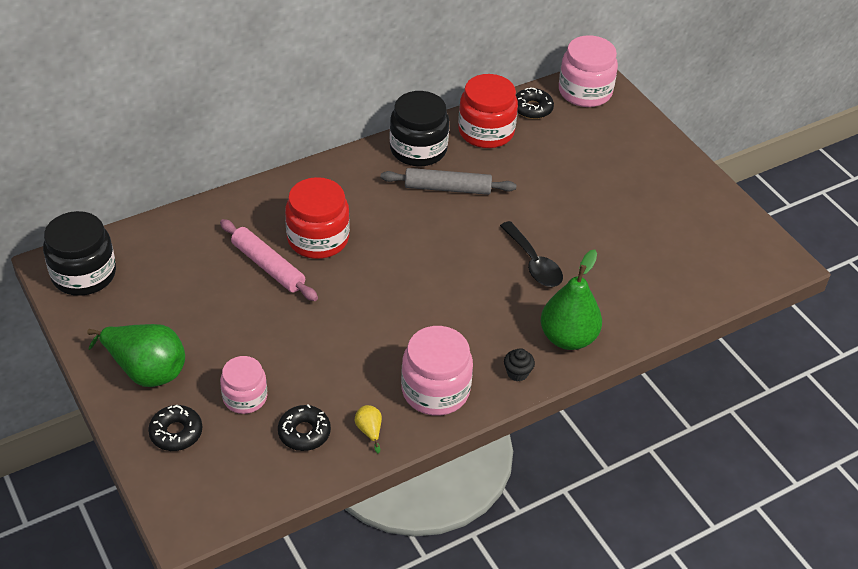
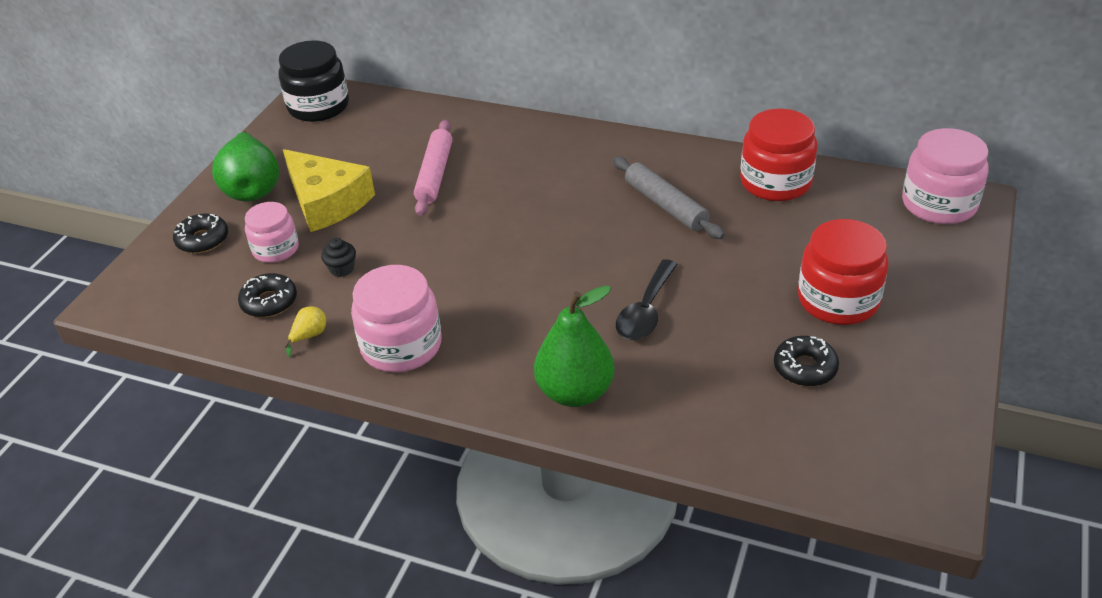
camera: 55 degrees right, 5 degrees down
red jar [285,177,350,259] -> red jar moved to [798,219,889,325]
black jar [390,91,449,166] -> none
black cupcake [504,348,535,381] -> black cupcake moved to [321,238,356,277]
black donut [516,87,554,119] -> black donut moved to [774,336,839,386]
none -> yellow cheese [283,149,375,232]

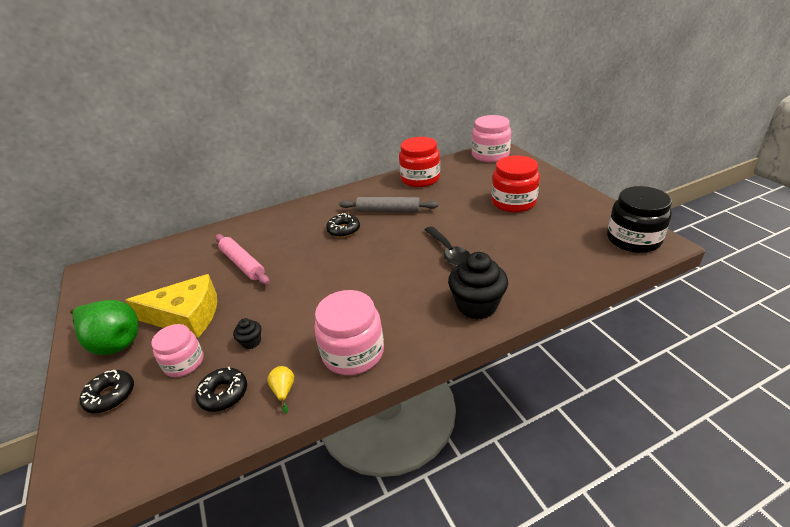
camera: 45 degrees left, 5 degrees down
black jar [278,40,349,122] -> black jar moved to [607,186,672,253]
green pear [534,285,615,407] -> black cupcake [448,252,508,319]
black donut [774,336,839,386] -> black donut moved to [326,213,360,237]

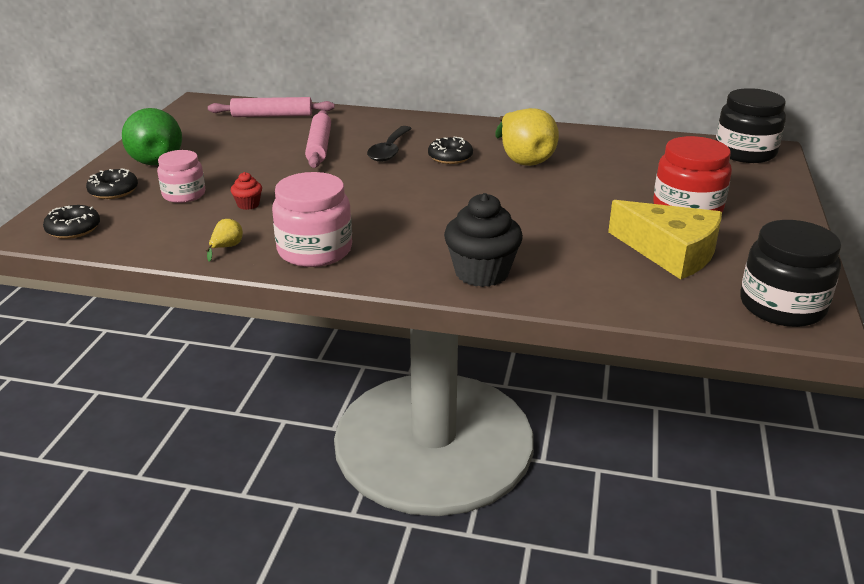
camera: 35 degrees right, 5 degrees down
yellow cheese [125,274,217,338] -> yellow cheese moved to [608,200,722,279]
black donut [195,367,247,412] -> black donut moved to [43,205,100,239]
black cupcake [233,318,261,349] -> red cupcake [231,172,262,210]
grey rolling pin [339,197,438,212] -> yellow pear [495,108,559,166]
red jar [399,137,440,187] -> none
black spoon [424,226,470,266] -> black spoon moved to [367,126,412,162]
pink jar [472,115,511,162] -> black jar [716,88,786,163]
none -> pink rolling pin [208,97,335,117]

